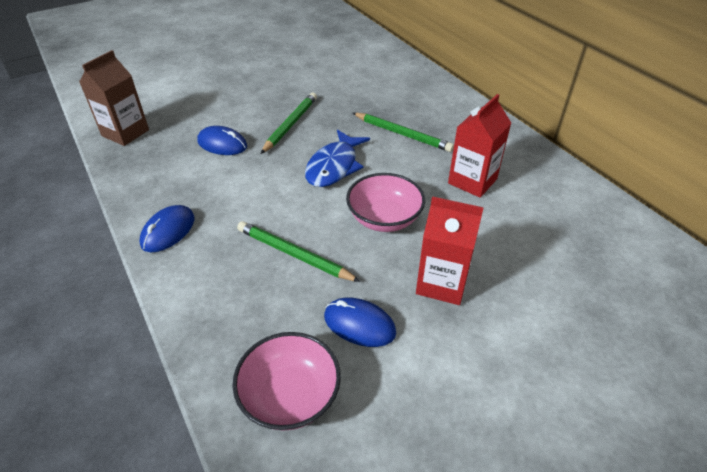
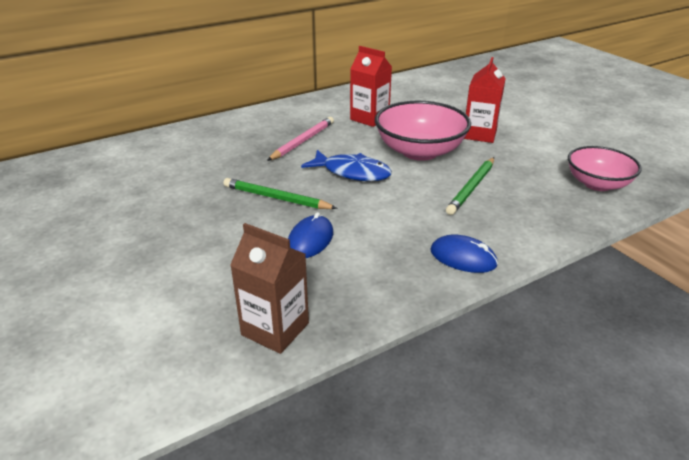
camera: 90 degrees left, 10 degrees down
blue mouse [324,297,396,347] -> none
pink bowl [346,173,425,232] -> pink bowl [375,101,471,161], size x1.51
green pencil [353,113,454,152] -> pink pencil [267,117,334,161]

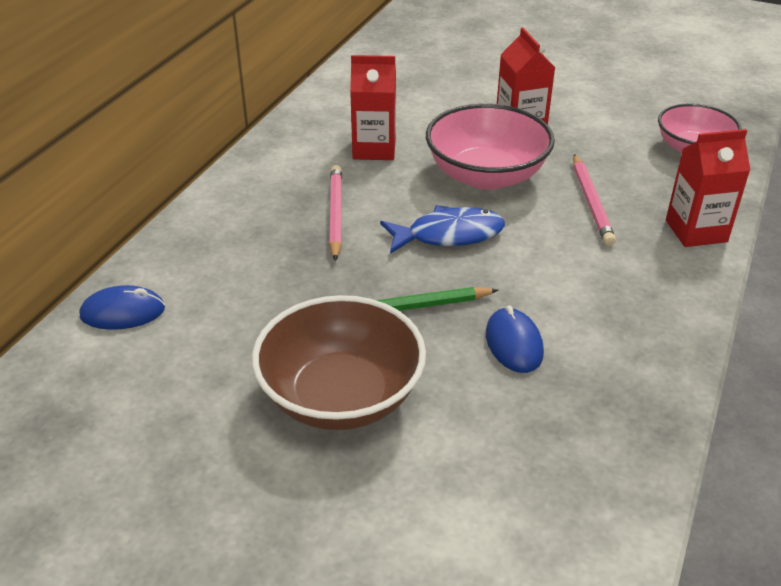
camera: 35 degrees left, 5 degrees up
brown carton [230,223,309,354] -> none
blue mouse [430,235,498,273] -> blue mouse moved to [80,285,165,330]
green pencil [446,157,494,215] -> pink pencil [573,154,616,246]
none -> brown bowl [252,295,426,430]
none -> red carton [666,129,750,247]

